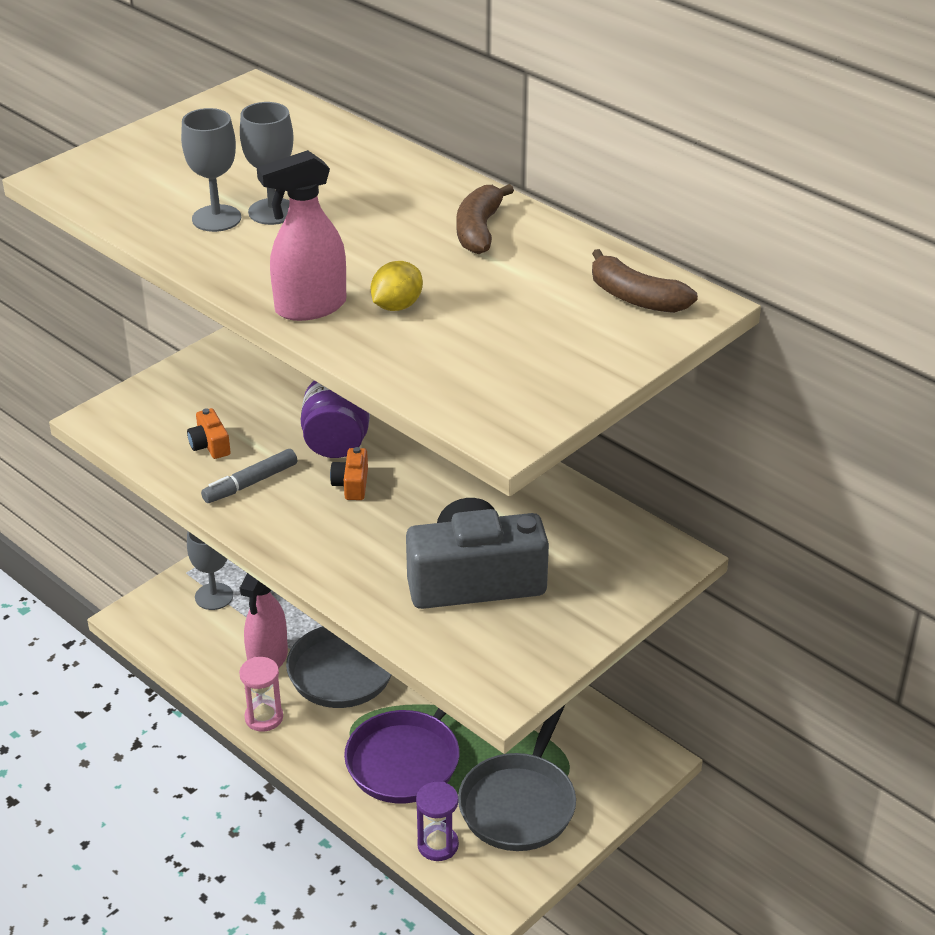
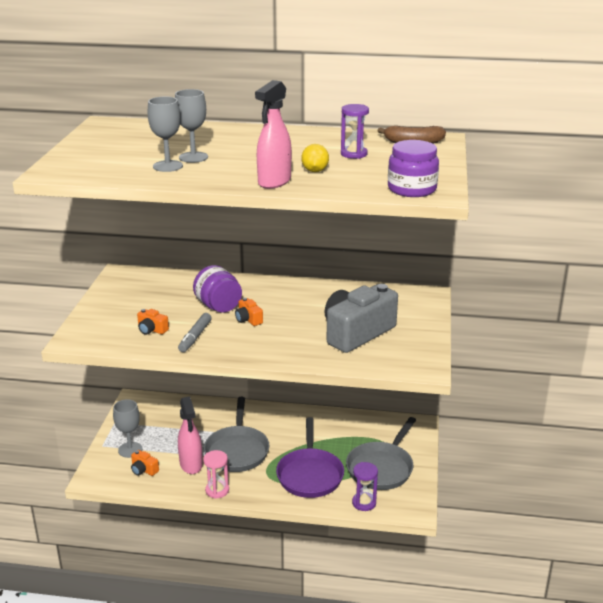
camera: 35 degrees left, 10 degrees down
brown banana [456,184,514,254] -> none
grey pan [458,704,576,851] -> grey pan turned 45 degrees clockwise [346,417,416,490]
none -> orange camera [131,450,159,476]
none -> purple hourglass [341,104,369,159]
none -> purple jar [388,140,439,197]

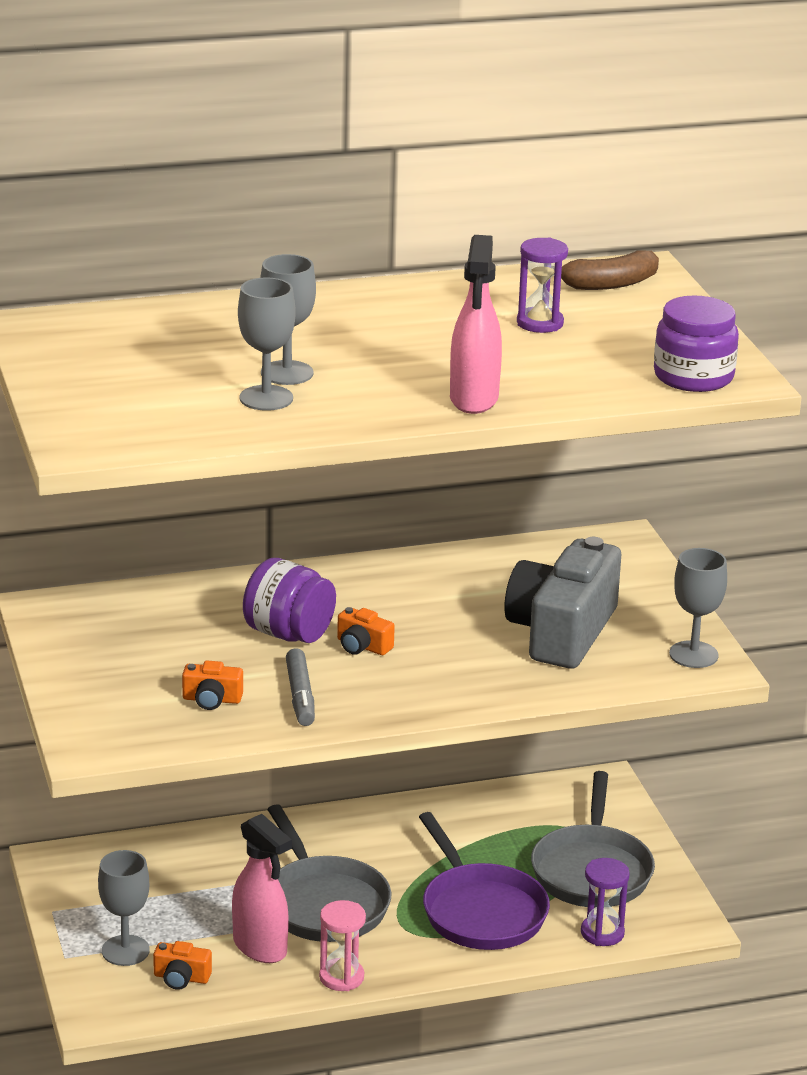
camera: 25 degrees left, 0 degrees up
yellow lemon [301,144,329,172] -> none
none -> grey goblet [669,548,727,668]

